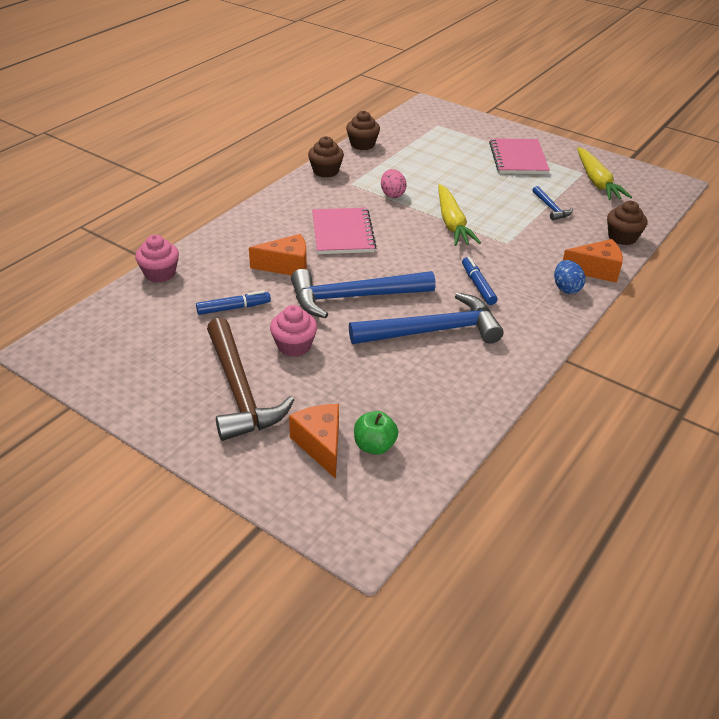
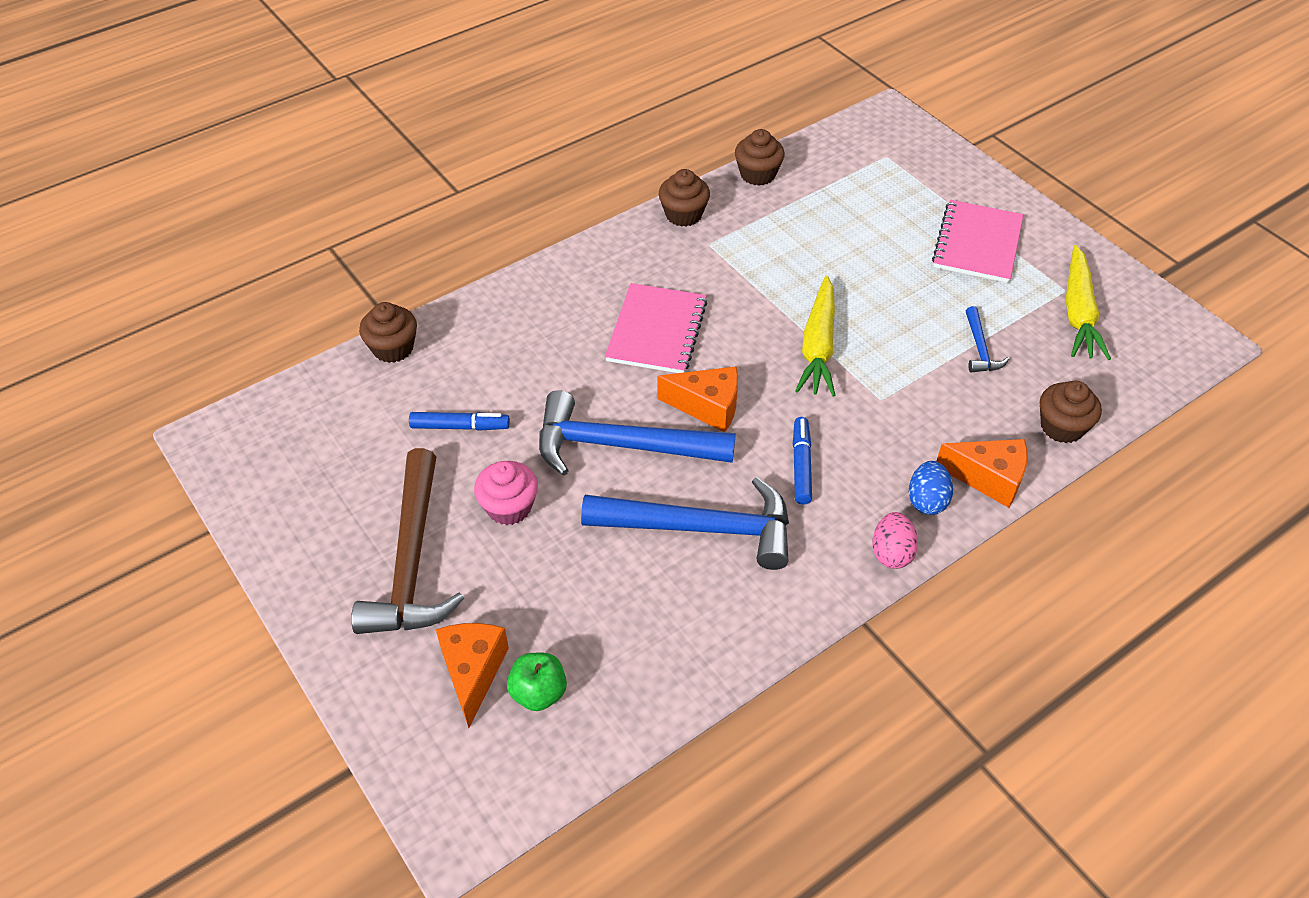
camera: 20 degrees right, 10 degrees up
pink cupcake [135,235,179,283] -> brown cupcake [359,302,417,363]
orange cheese [249,234,307,275] -> orange cheese moved to [657,366,738,432]
pink egg [381,169,407,198] -> pink egg moved to [872,512,918,569]

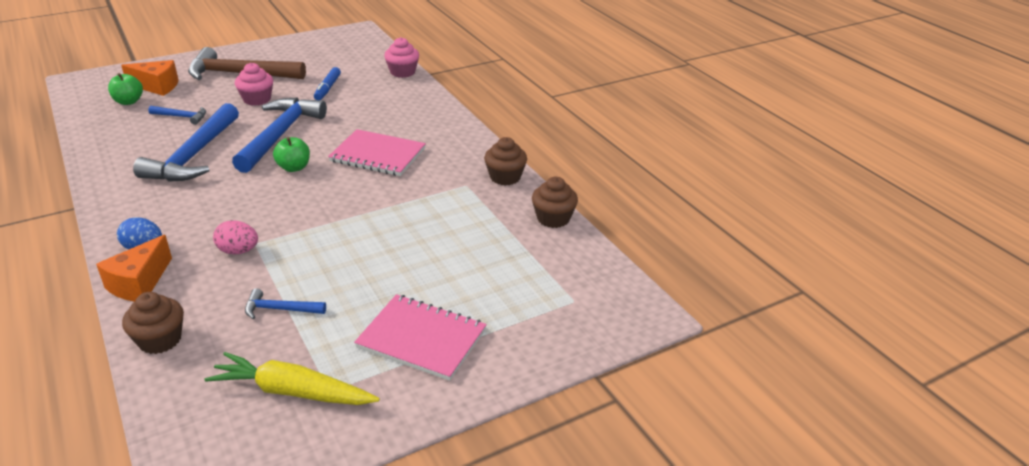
camera: 95 degrees right, 15 degrees down
brown cupcake [359,302,417,363] -> pink cupcake [384,37,419,78]
orange cheese [657,366,738,432] -> green apple [273,137,310,172]
blue marker [793,417,812,504] -> none
yellow carrot [795,276,835,397] -> none
pink egg [872,512,918,569] -> pink egg moved to [213,220,258,254]
none -> blue hammer [148,106,206,125]

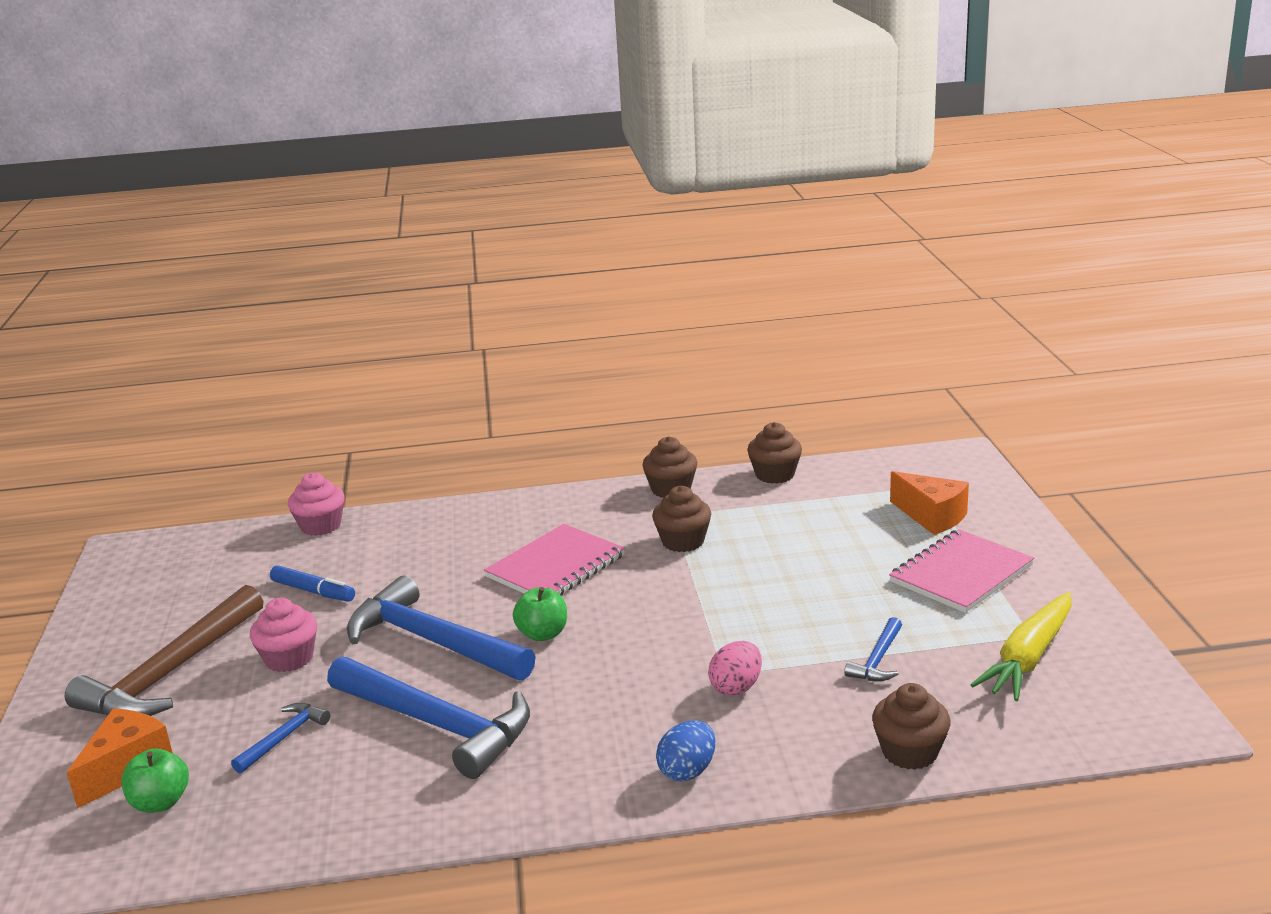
camera: 65 degrees left, 10 degrees down
orange cheese [96,235,172,302] -> orange cheese moved to [890,471,969,535]
none -> brown cupcake [652,486,711,552]

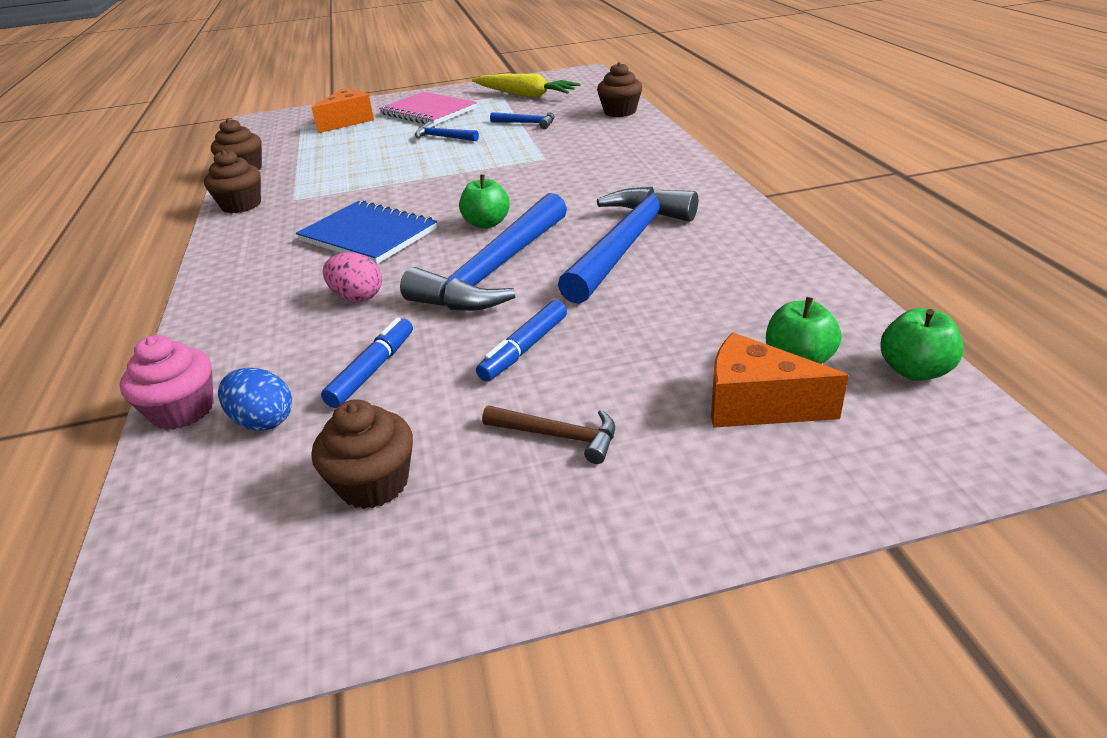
camera: 95 degrees left, 10 degrees up
brown hammer [65,585,263,716] -> brown hammer [482,406,615,464], size x0.46
blue hammer [231,703,330,773] -> blue hammer moved to [415,121,479,141]
pink cupcake [250,598,317,672] -> blue marker [476,300,567,381]
pink notebook [484,524,625,595] -> blue notebook [296,200,437,264]
brown cupcake [652,486,711,552] -> brown cupcake moved to [312,399,413,509]
blue egg [656,720,716,781] -> blue egg moved to [218,368,292,431]
pink egg [708,641,762,696] -> pink egg moved to [323,252,382,302]
none -> green apple [880,308,964,381]

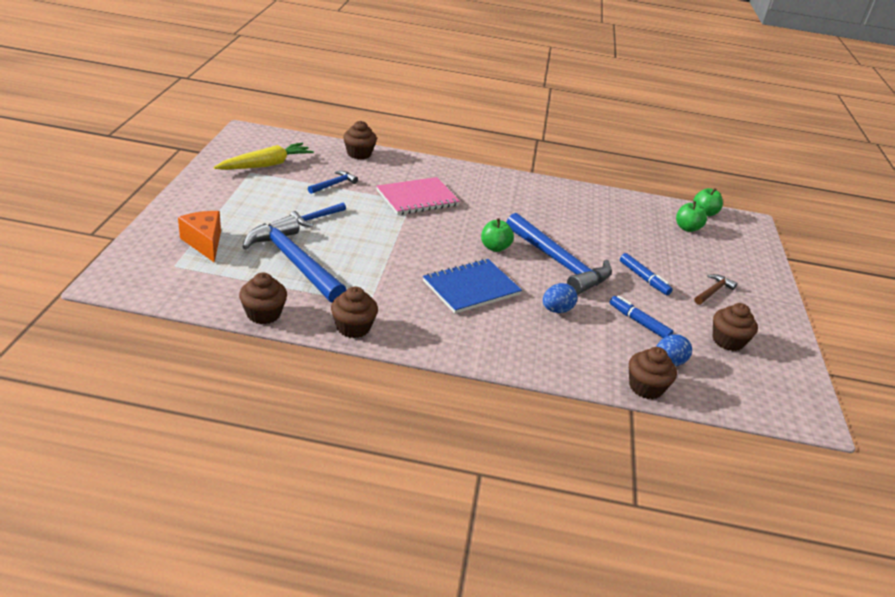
camera: 75 degrees left, 0 degrees up
pink cupcake [120,335,214,430] -> brown cupcake [629,347,677,399]
pink egg [323,252,382,302] -> blue egg [543,283,577,313]
pink notebook [379,92,477,125] -> pink notebook moved to [376,177,460,215]
blue hammer [558,187,698,304] -> blue hammer moved to [242,215,347,302]
orange cheese [711,333,849,428] -> none

